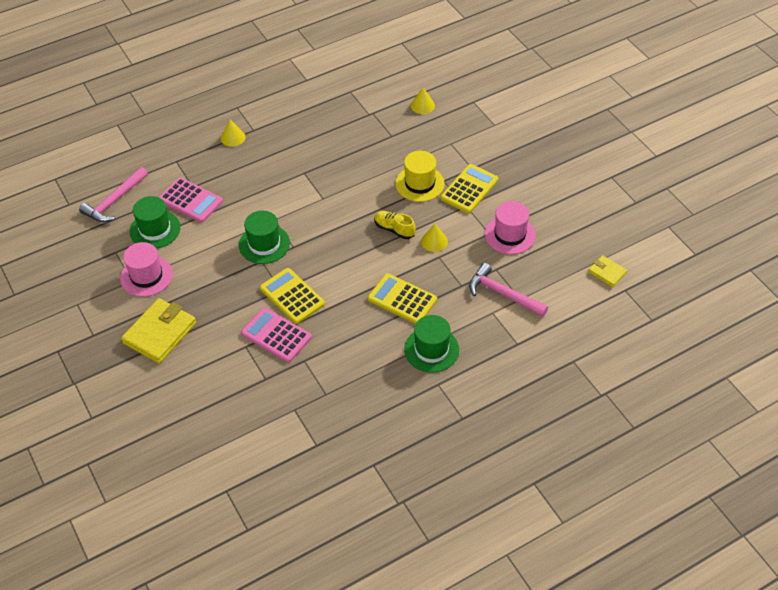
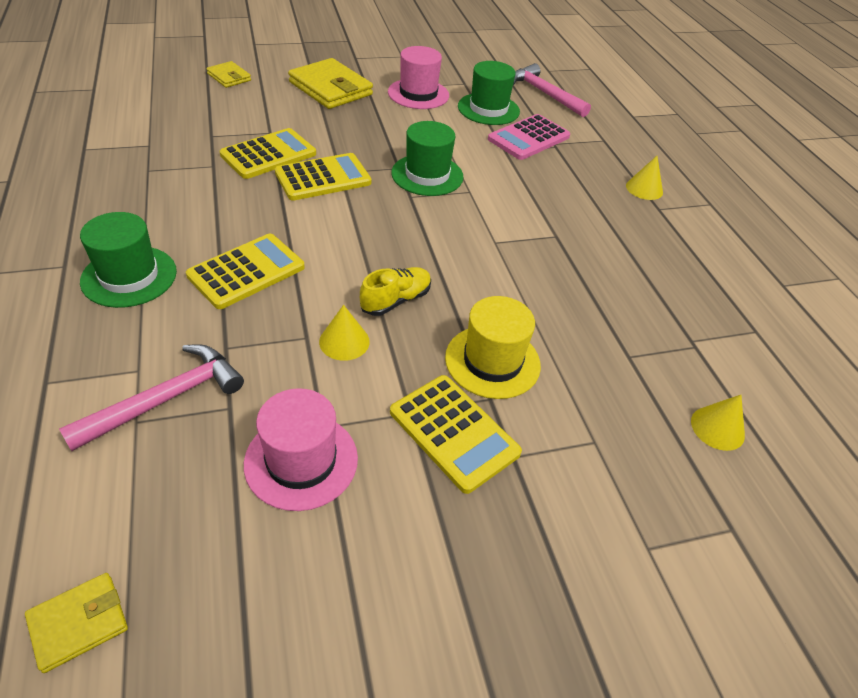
camera: 100 degrees right, 5 degrees down
pink calculator [241,308,312,363] -> yellow calculator [220,128,316,179]
none -> yellow wallet [206,61,251,88]

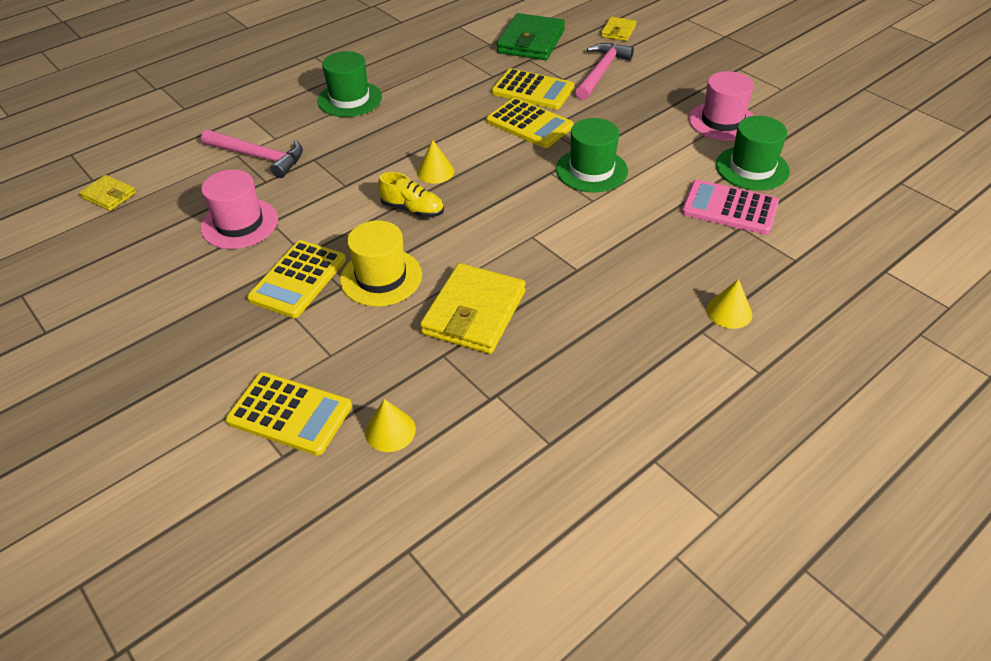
camera: 70 degrees right, 0 degrees up
yellow calculator [186,234,305,309] -> yellow calculator moved to [225,372,352,456]
yellow wallet [288,58,373,109] -> yellow wallet moved to [420,263,526,354]
yellow cone [319,305,370,361] -> yellow cone moved to [417,140,454,184]
pink hammer [513,63,591,117] -> pink hammer moved to [575,43,634,100]
none -> green wallet [497,13,565,60]

